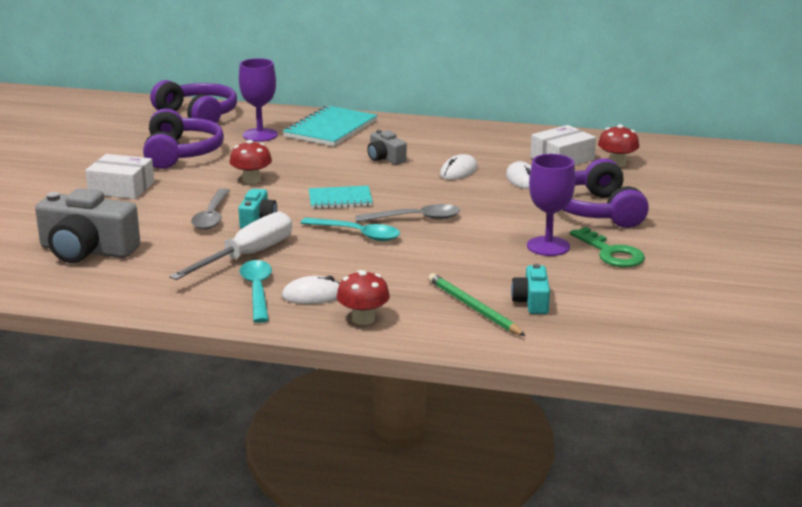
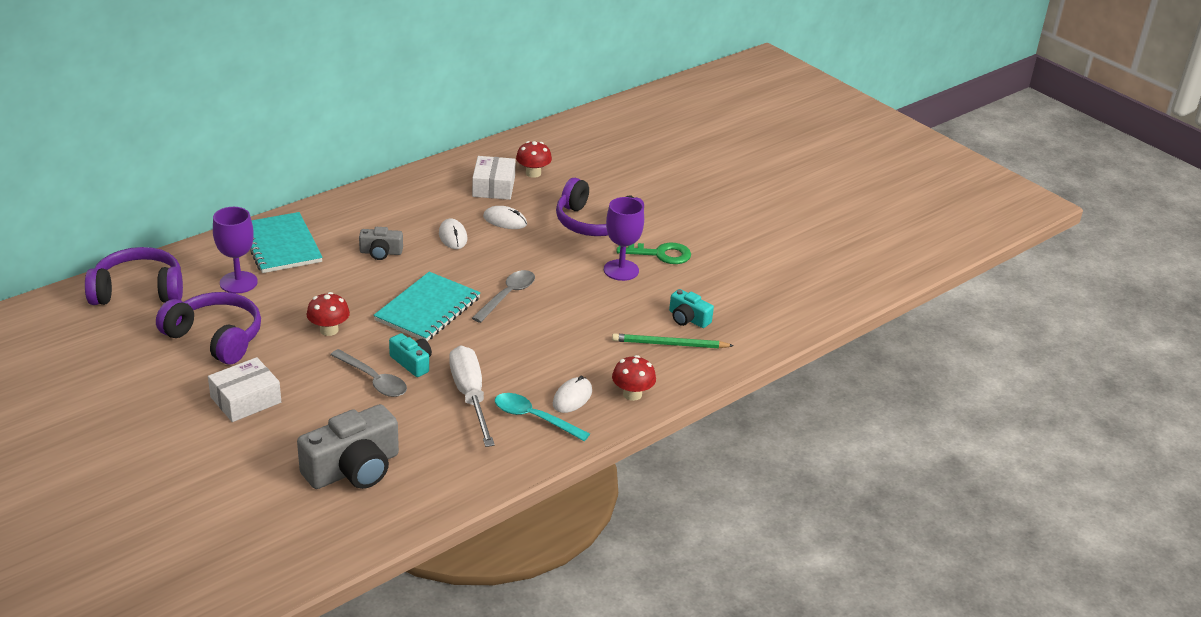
camera: 55 degrees left, 10 degrees up
turquoise spoon [301,218,400,241] -> none
turquoise notebook [309,186,373,209] -> turquoise notebook [373,272,480,341], size x1.60

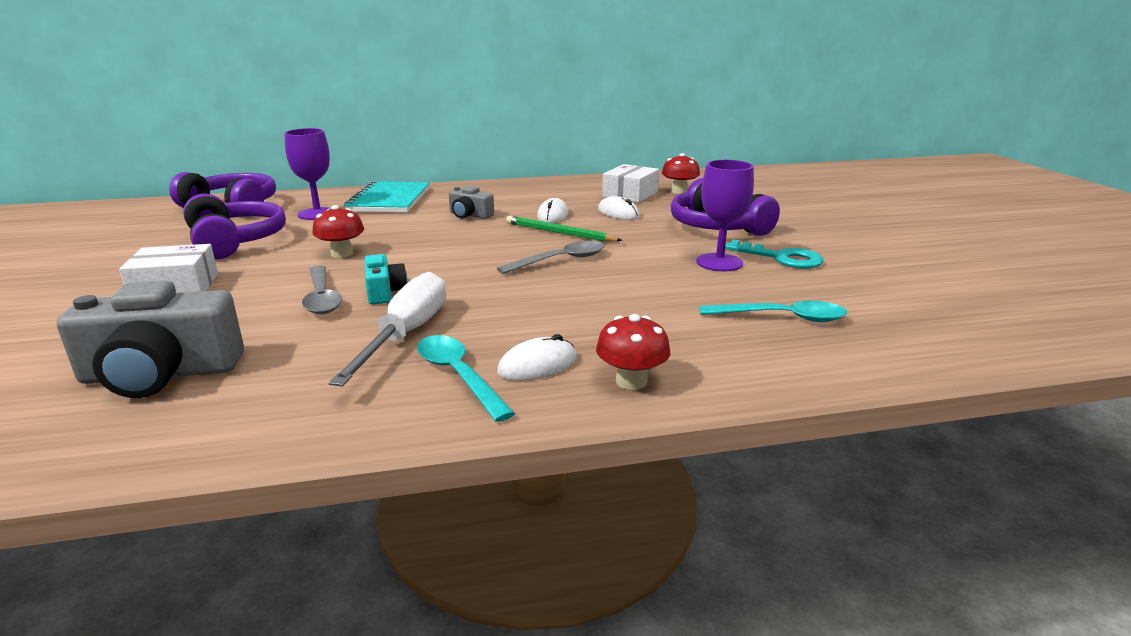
camera: 30 degrees right, 10 degrees down
turquoise notebook [373,272,480,341] -> none
green pencil [612,333,734,349] -> green pencil moved to [506,216,622,242]
green key [617,242,691,264] -> turquoise key [725,240,823,269]
turquoise camera [669,289,714,328] -> turquoise spoon [700,301,847,322]

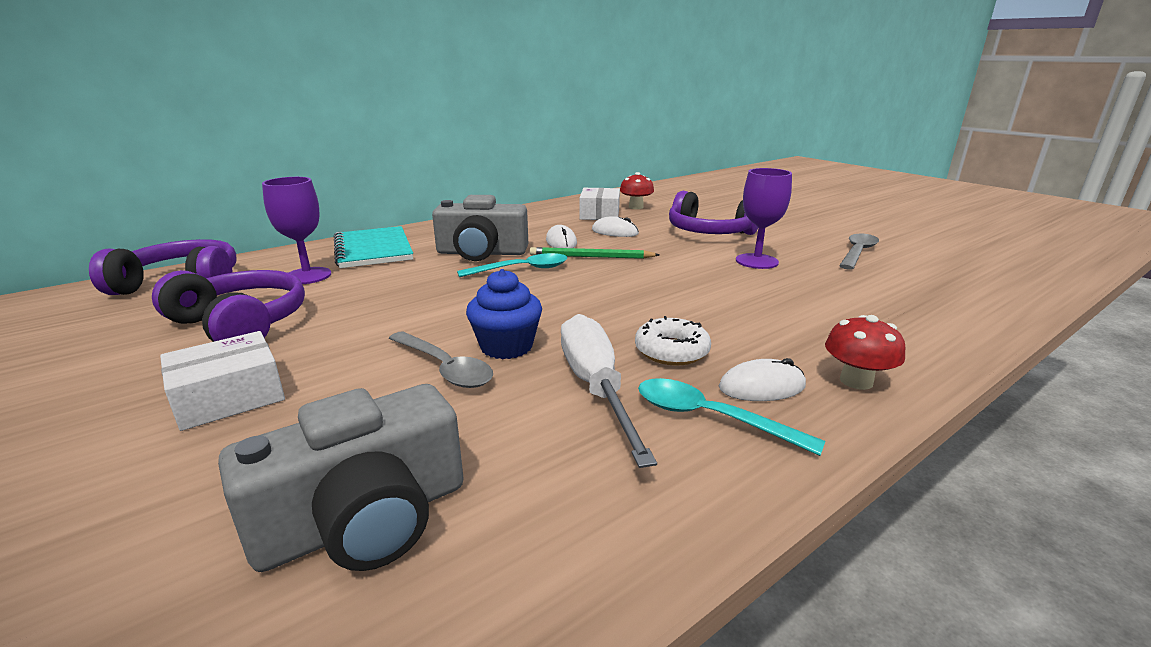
camera: 25 degrees left, 0 degrees up
red mushroom [312,205,364,258] -> none
turquoise camera [364,254,407,305] -> blue cupcake [466,269,542,359]
grey camera [449,186,494,219] -> grey camera [432,195,528,261], size x1.90
grey spoon [497,241,605,274] -> grey spoon moved to [839,234,879,270]
white mouse [497,334,577,381] -> white mouse turned 45 degrees clockwise [719,358,806,401]
turquoise spoon [700,301,847,322] -> turquoise spoon moved to [457,253,567,277]
turquoise key [725,240,823,269] -> none
none -> white donut [635,316,711,366]

